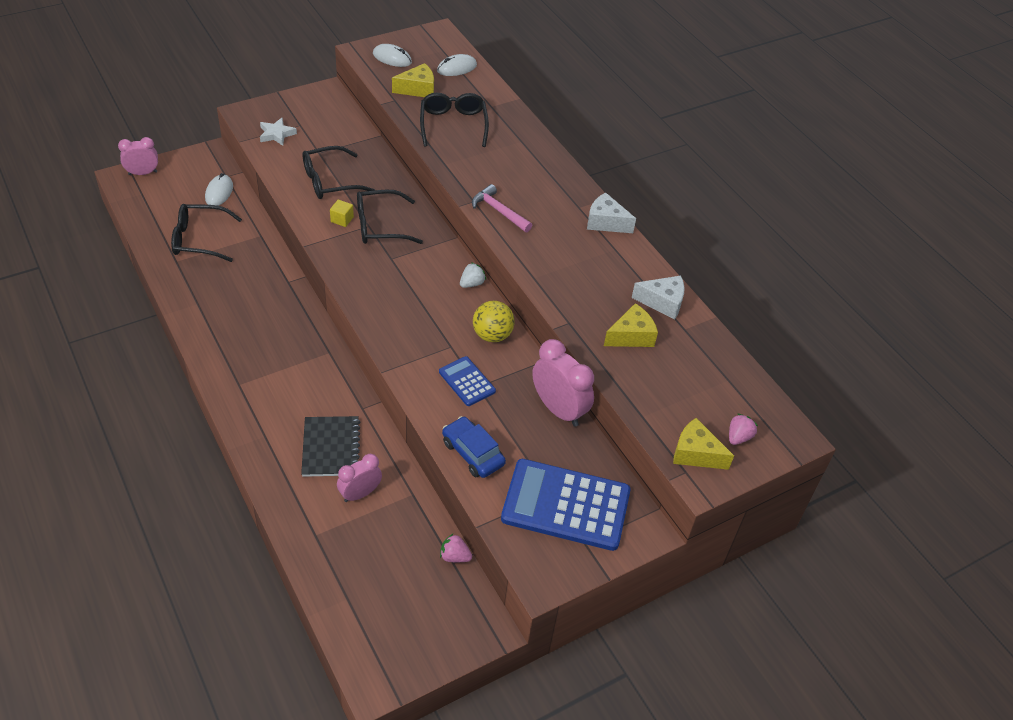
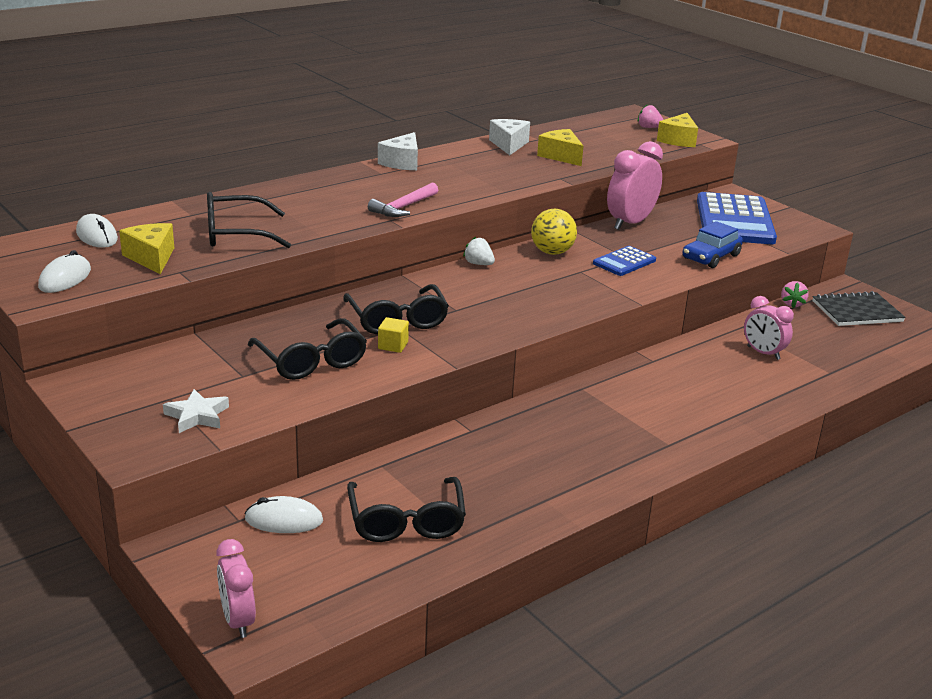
camera: 95 degrees left, 20 degrees down
black notebook [301,416,360,477] -> black notebook moved to [812,291,906,326]

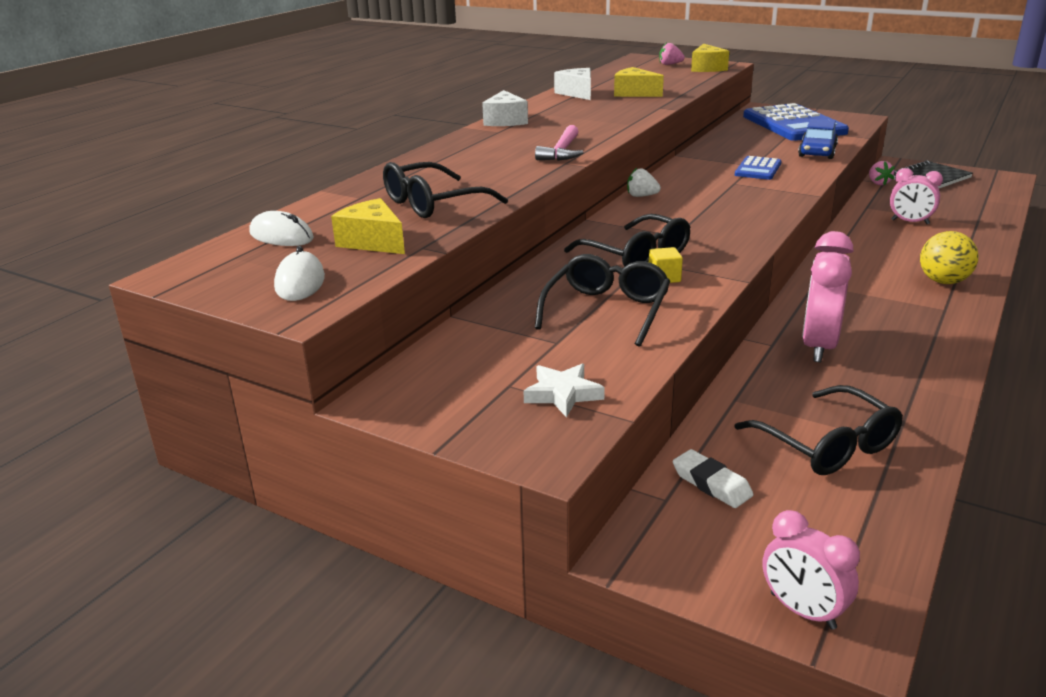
camera: 20 degrees left, 0 degrees up
white mouse [245,496,323,533] -> white eraser [673,449,753,508]
black glasses [248,318,367,380] -> black glasses turned 105 degrees counterclockwise [535,254,670,347]
yellow ball [531,209,577,255] -> yellow ball moved to [920,231,978,284]
pink clock [607,141,663,230] -> pink clock moved to [802,231,854,362]

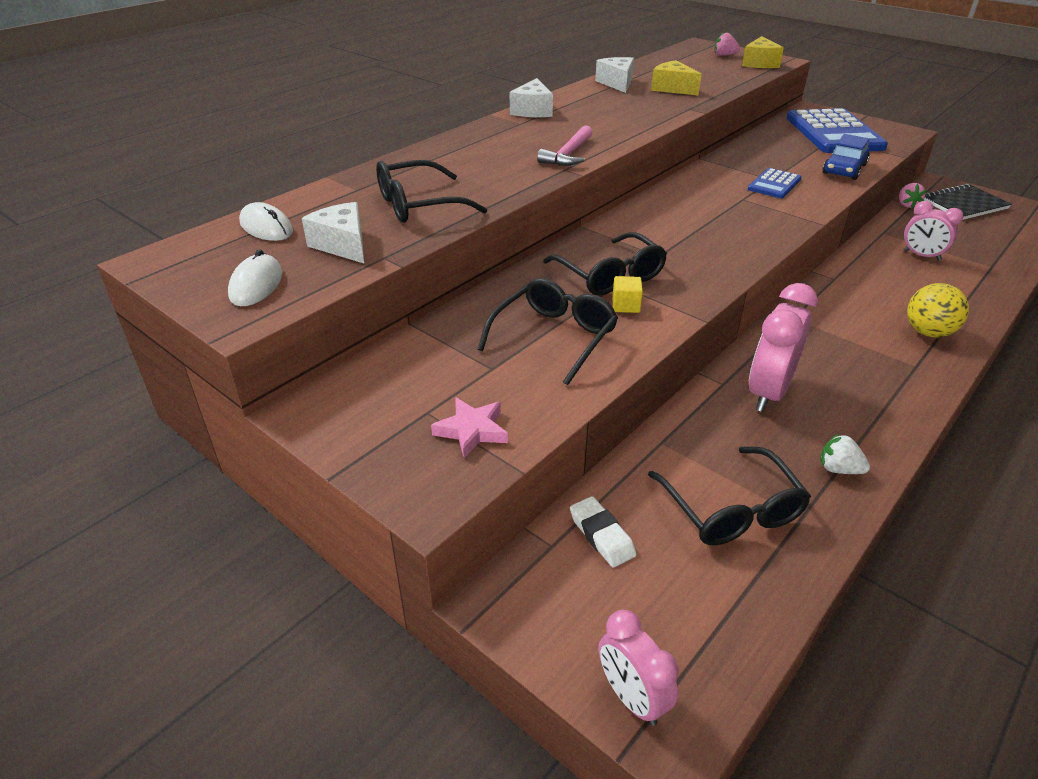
camera: 10 degrees right, 10 degrees up
yellow cheese [331,198,405,254] -> white cheese [302,202,364,263]
white star [523,363,605,418] -> pink star [431,397,508,458]
white strawberry [627,168,661,197] -> white strawberry moved to [820,434,870,474]

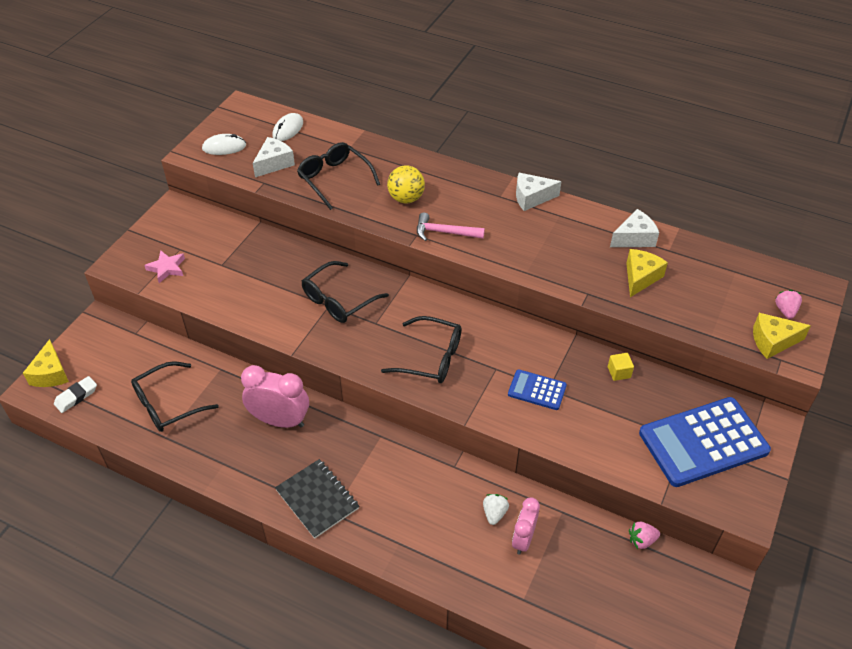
camera: 75 degrees right, 10 degrees up
black glasses [478,278,618,385] -> black glasses moved to [381,316,462,383]
white eraser [570,496,637,568] -> white eraser moved to [54,376,97,413]
pink clock [599,610,678,726] -> yellow cheese [23,339,69,387]
yellow cube [612,276,643,313] -> yellow cube moved to [608,353,634,381]
white strawberry [820,434,870,474] -> white strawberry moved to [483,494,509,525]
blue car [823,134,870,180] -> none
yellow ball [907,283,969,337] -> yellow ball moved to [387,165,425,203]
black notebook [924,184,1012,220] -> black notebook moved to [275,459,359,539]

